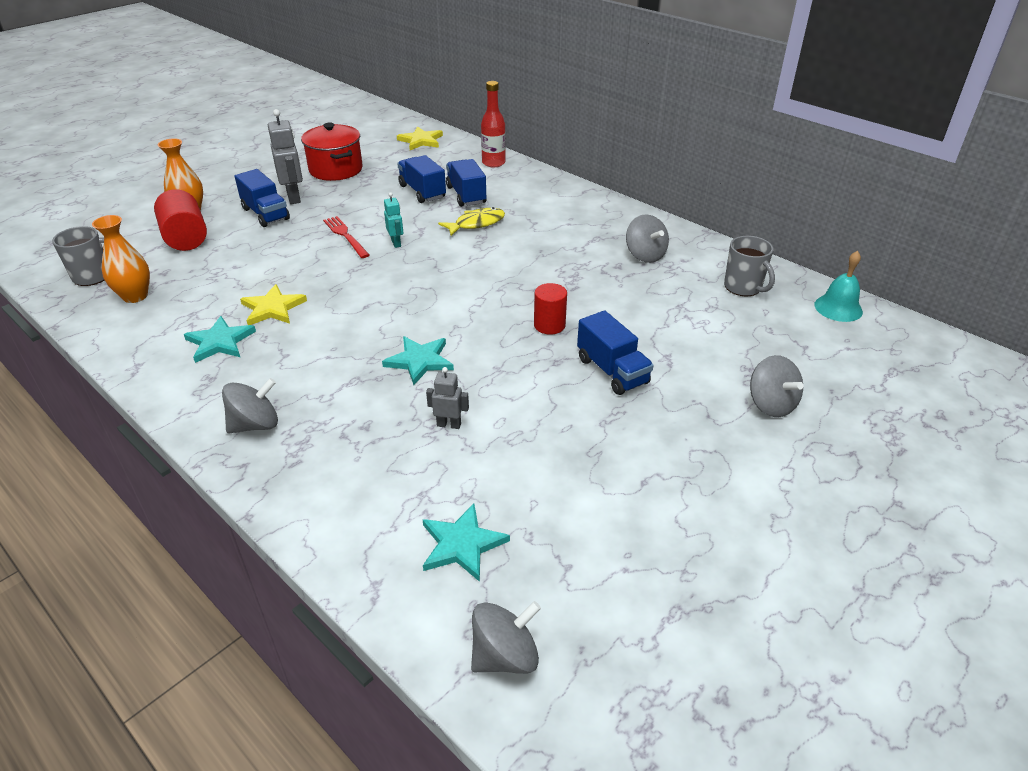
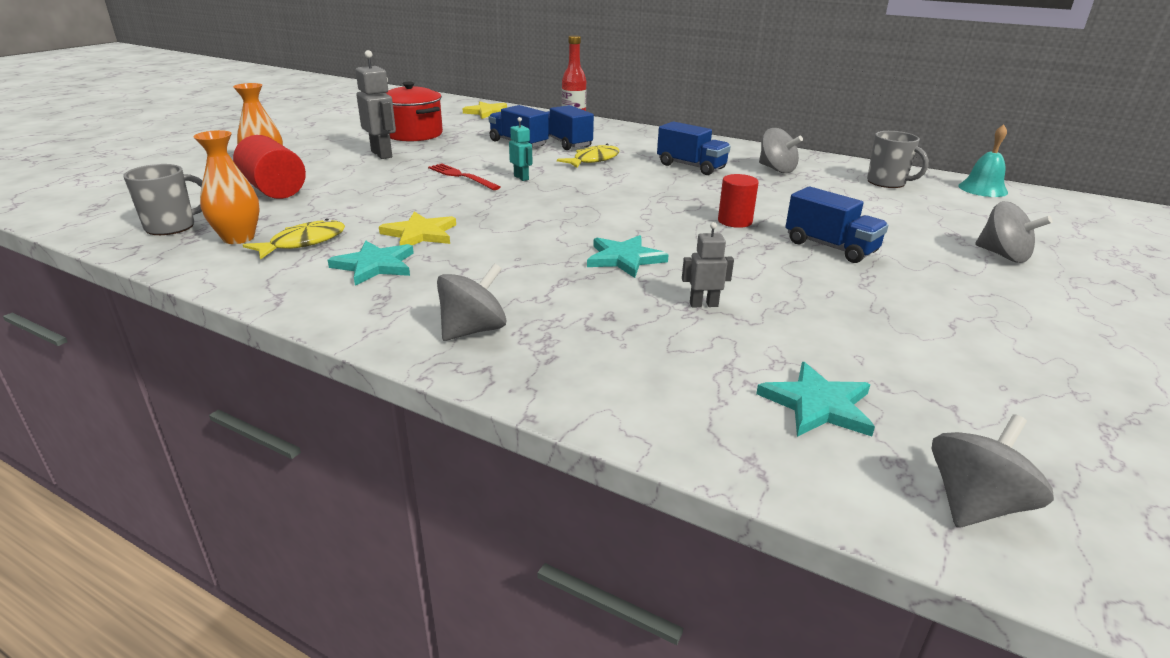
camera: 15 degrees left, 10 degrees down
blue truck [234,169,290,227] -> blue truck moved to [657,121,731,175]
none -> yellow fish [243,219,345,260]

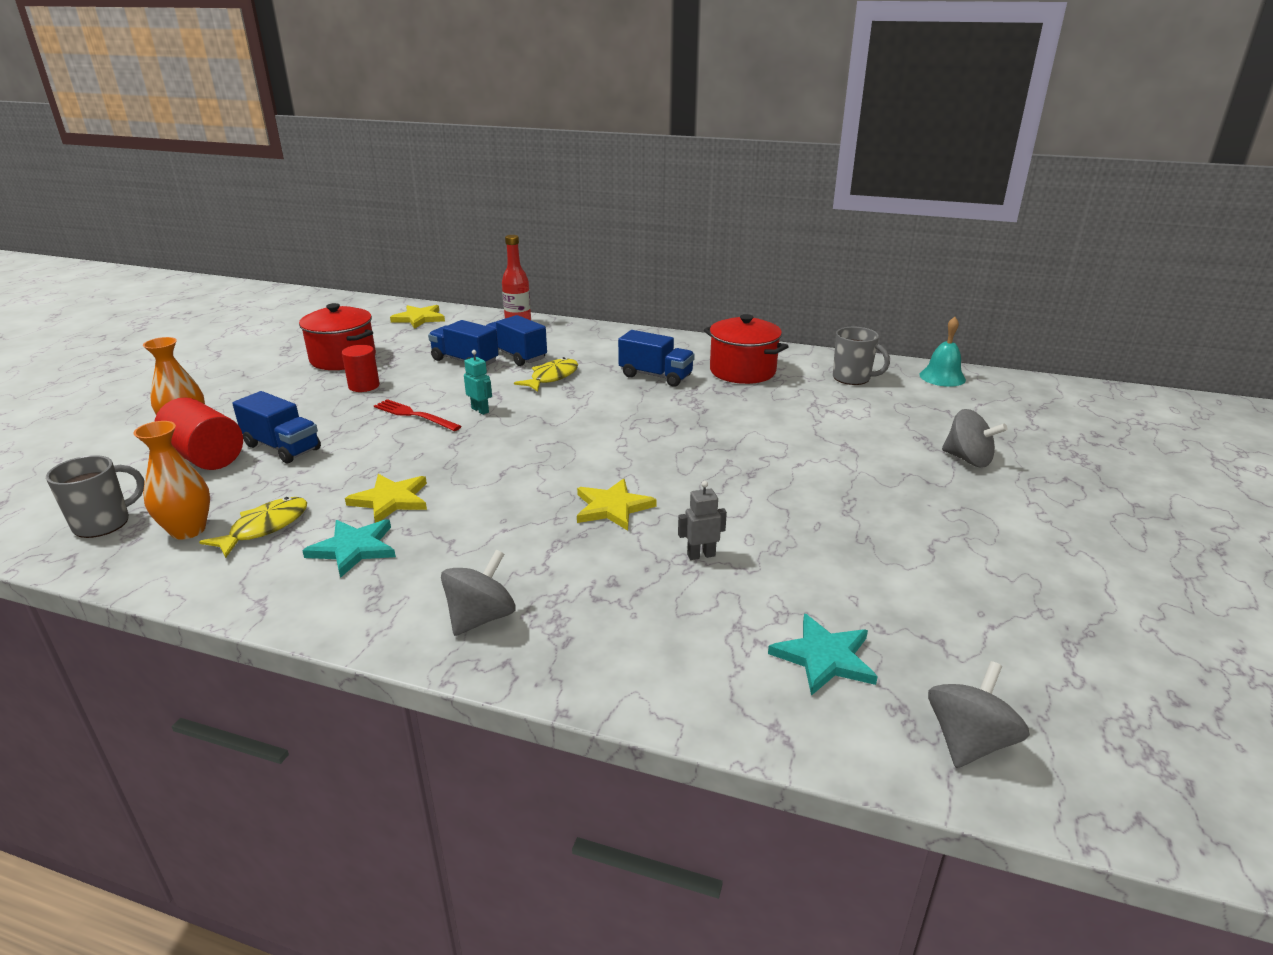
camera: 10 degrees left, 0 degrees up
grey robot [356,50,396,159] -> none
turquoise star [587,235,669,278] -> yellow star [577,478,657,531]
red cylinder [718,174,759,228] -> red cylinder moved to [342,345,380,392]
grey spinning top [759,128,803,173] -> red pot [704,314,789,384]
blue truck [785,186,889,263] -> blue truck moved to [232,391,321,463]

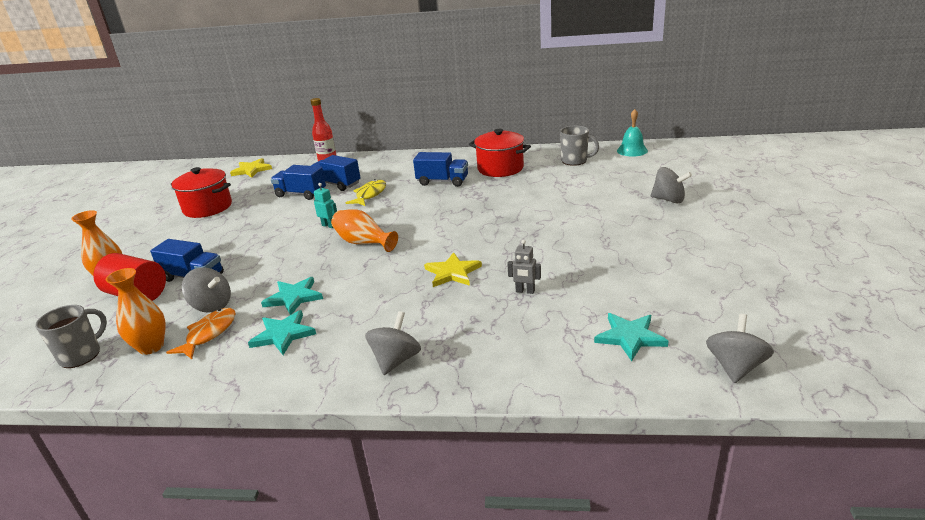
camera: 10 degrees left, 0 degrees up
yellow fish [199,497,307,558] -> orange fish [166,308,236,359]
red cylinder [342,345,380,392] -> none
yellow star [345,474,427,523] -> turquoise star [261,277,323,315]
red fork [374,399,462,431] -> none
grey robot [678,481,727,560] -> grey robot turned 135 degrees counterclockwise [507,240,541,294]
none -> grey spinning top [182,268,231,313]
none -> orange vase [331,209,398,252]

